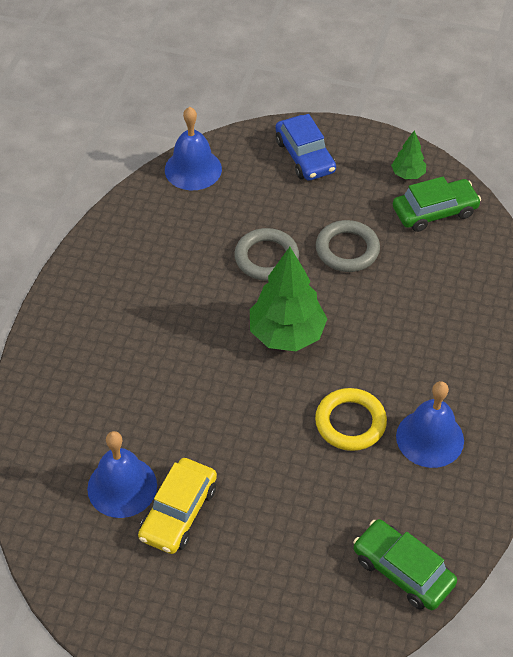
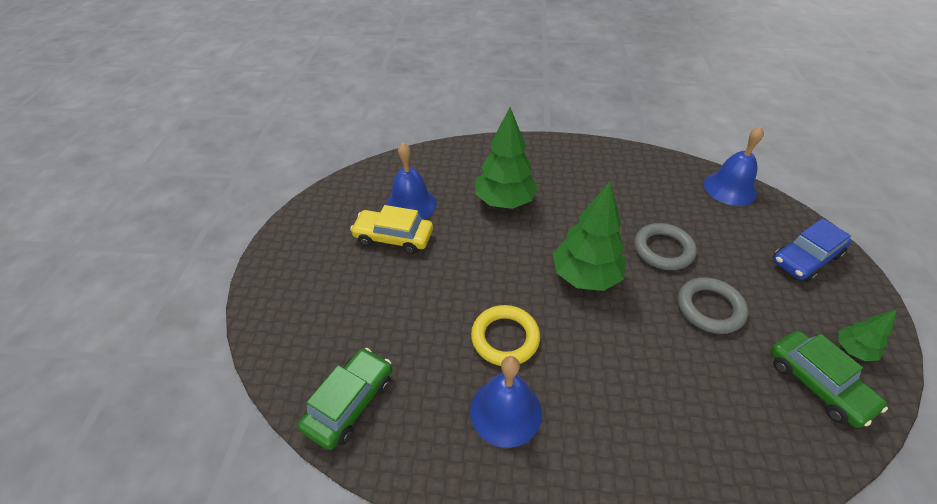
camera: 80 degrees right, 5 degrees down
none -> green tree [475,107,538,209]

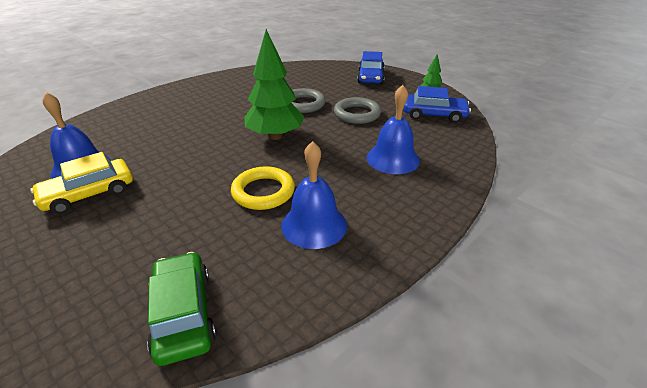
camera: 50 degrees left, 10 degrees down
green tree [475,107,538,209] -> none
blue bell [704,126,764,206] -> blue bell moved to [367,85,420,174]
green car [770,331,888,428] -> blue car [404,86,471,123]

